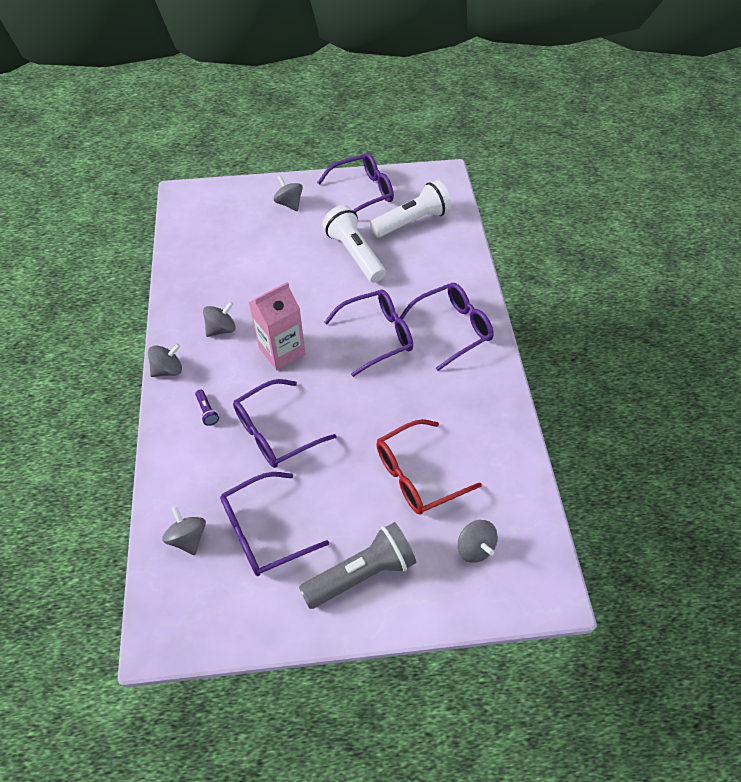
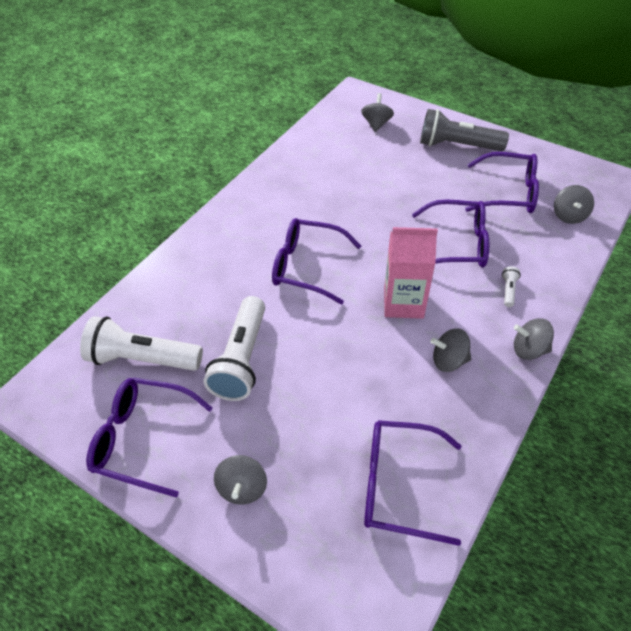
camera: 140 degrees left, 5 degrees down
purple flashlight [195,390,219,426] -> white flashlight [502,266,521,307]
red glasses [376,419,482,515] -> none
purple glasses [399,283,494,371] -> purple glasses moved to [364,420,462,546]

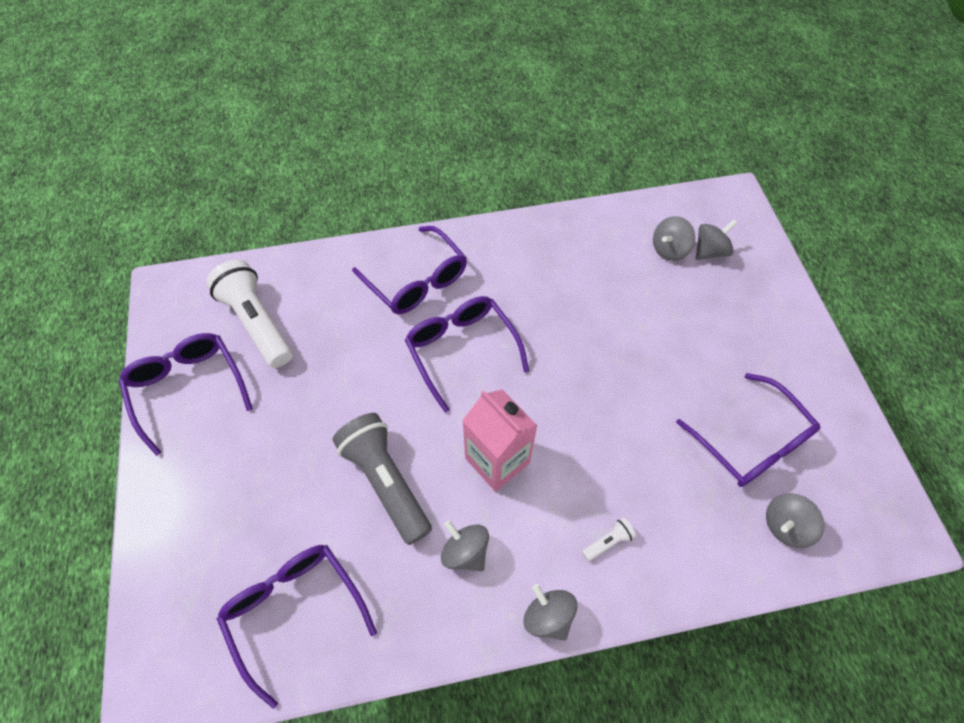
camera: 45 degrees right, 10 degrees up
white flashlight [204,296,265,401] -> none
grey spinning top [214,455,267,505] -> grey spinning top moved to [653,216,695,261]
purple glasses [412,200,489,268] -> purple glasses moved to [352,226,467,314]
grey flashlight [420,109,509,151] -> grey flashlight moved to [333,413,432,545]

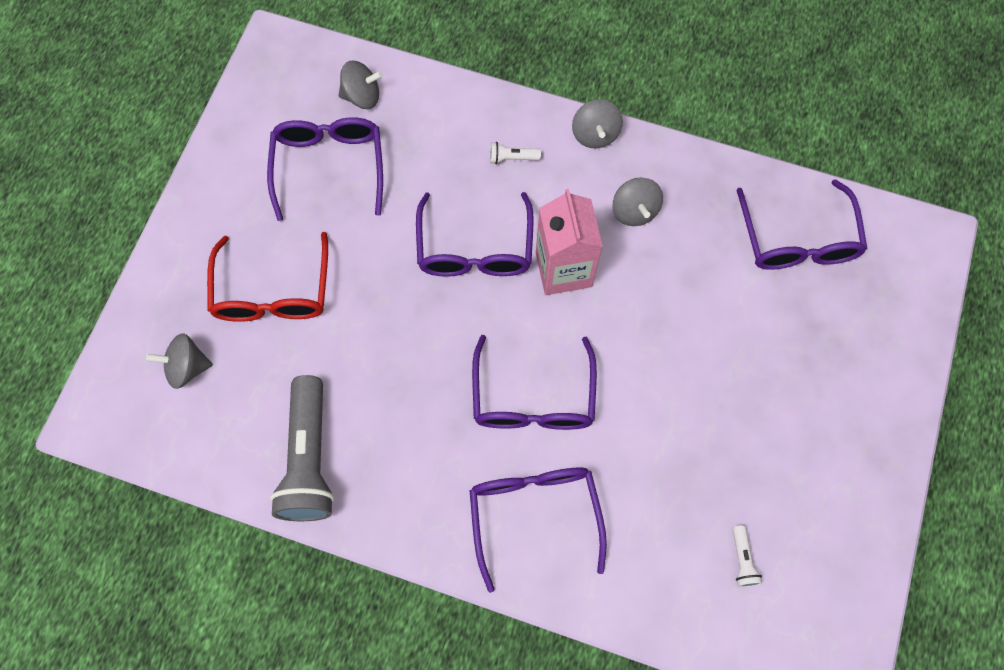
camera: 150 degrees left, 10 degrees up
purple glasses [119,333,253,456] -> purple glasses moved to [416,192,533,277]
white flashlight [206,260,293,368] -> white flashlight [732,525,762,587], size x0.41
grey flashlight [333,413,432,545] -> grey flashlight moved to [270,375,335,521]
grey spinning top [653,216,695,261] -> none
none -> red glasses [207,232,328,322]

